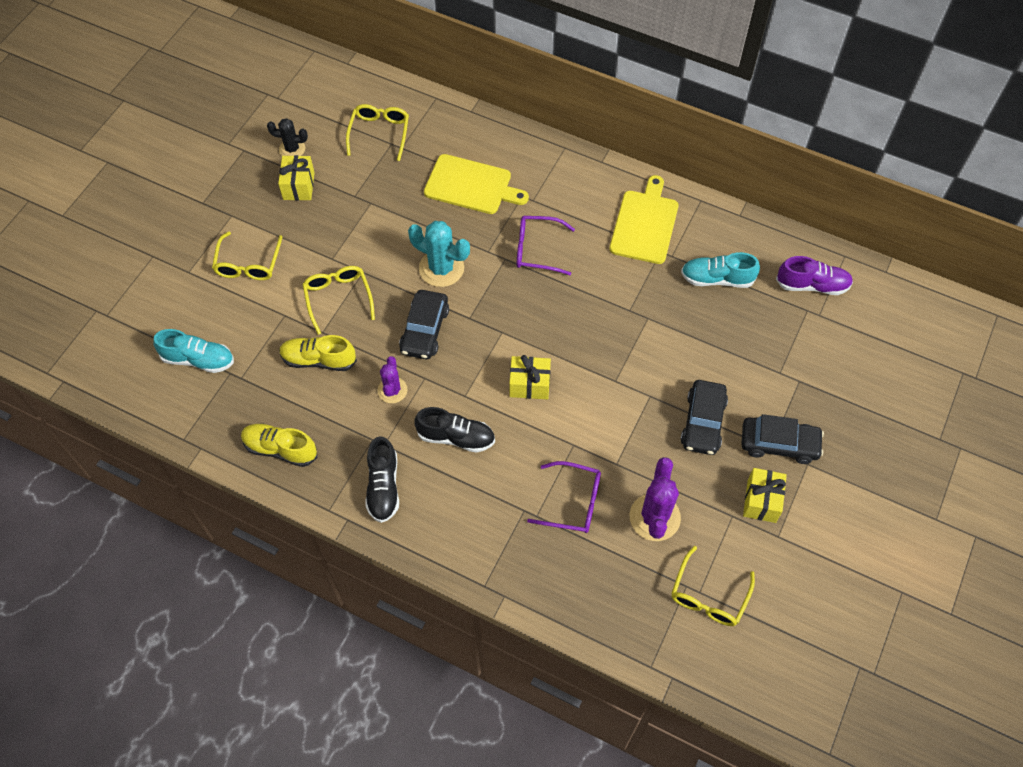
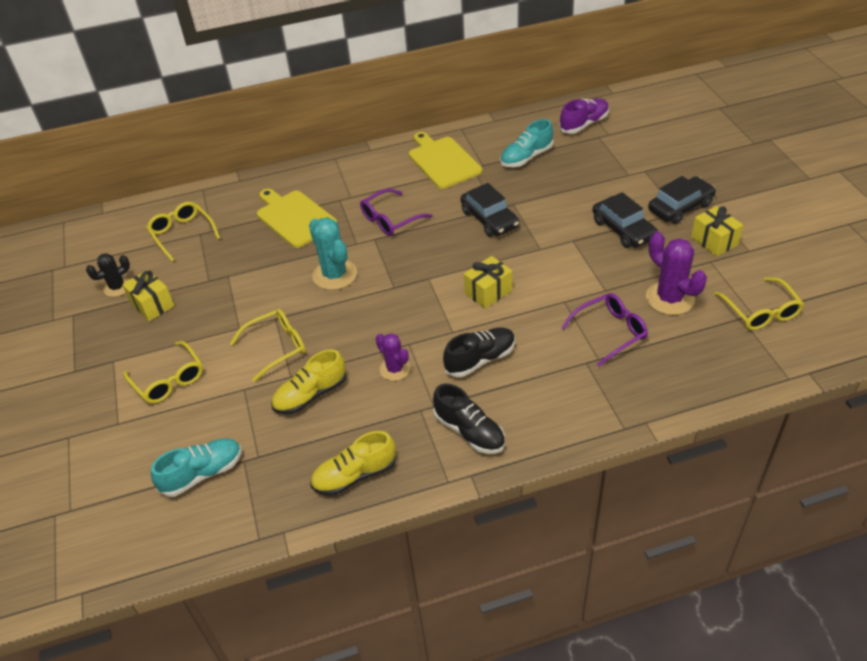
camera: 40 degrees left, 15 degrees down
yellow glasses [302,266,375,335] -> yellow glasses turned 120 degrees clockwise [230,309,305,382]
black car [399,290,449,359] -> black car moved to [460,183,519,237]
turquoise cactus [408,221,470,287] -> turquoise cactus turned 75 degrees clockwise [309,217,357,290]
yellow cutting board [424,154,529,214] -> yellow cutting board turned 105 degrees counterclockwise [257,189,337,248]

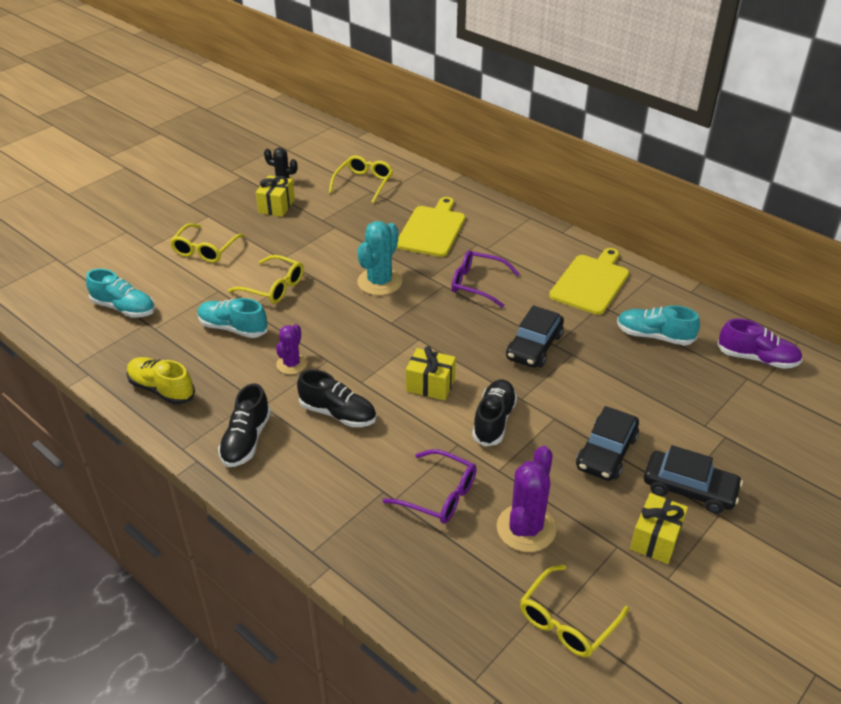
camera: 55 degrees right, 5 degrees down
yellow shoe [271,349,347,415] -> turquoise shoe [197,298,268,338]
none -> black shoe [472,380,517,447]

